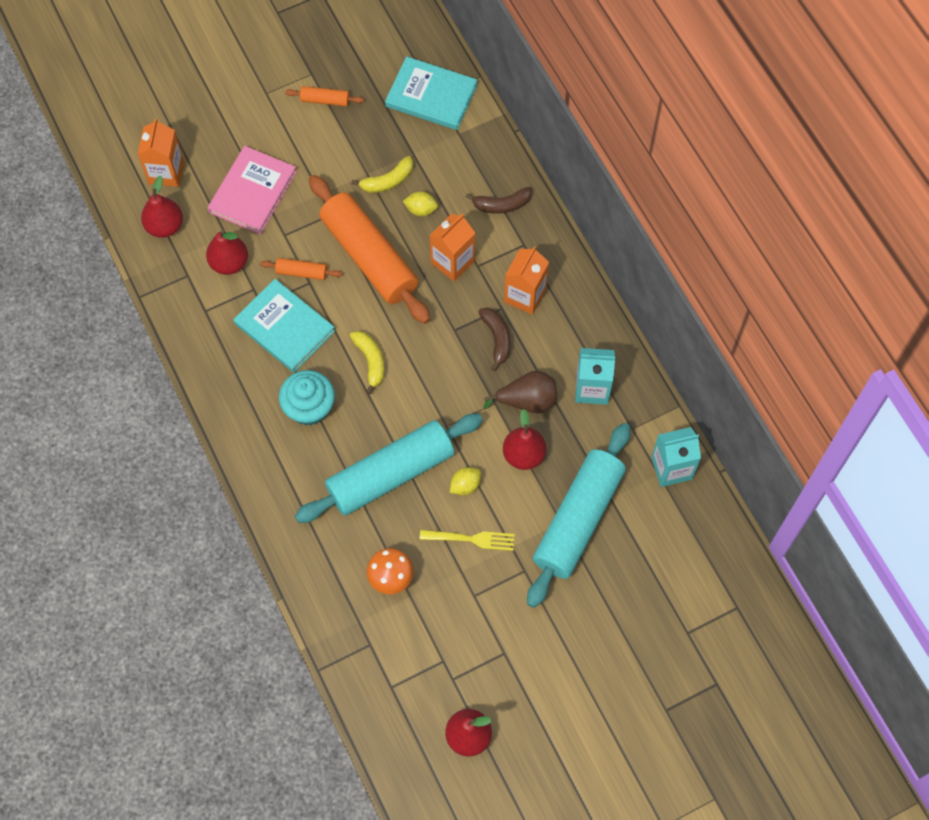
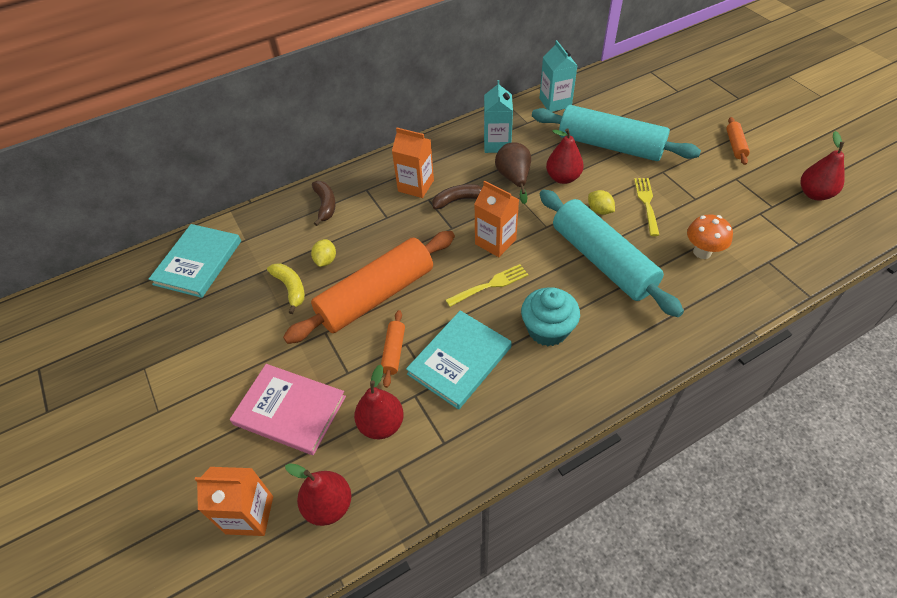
camera: 90 degrees left, 15 degrees down
orange rolling pin [285,86,364,106] -> orange rolling pin moved to [726,117,750,165]
yellow banana [350,331,384,394] -> yellow fork [446,264,528,307]
orange carton [430,214,475,281] -> orange carton moved to [475,180,519,257]

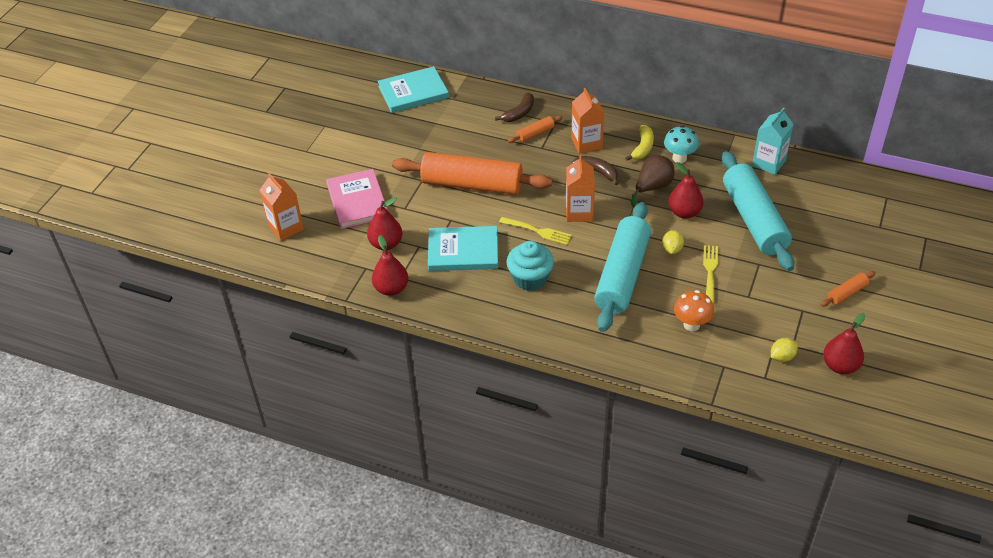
camera: 50 degrees right, 5 degrees down
yellow banana [267,263,305,314] -> yellow banana moved to [625,125,654,160]
red pear [285,463,351,526] -> red pear moved to [372,235,408,296]
yellow lemon [311,239,336,267] -> yellow lemon moved to [771,338,798,362]
orange rolling pin [381,310,405,388] -> orange rolling pin moved to [508,116,563,143]
turquoise carton [484,80,513,153] -> turquoise mushroom [664,126,699,163]
yellow fork [634,178,659,236] -> yellow fork turned 45 degrees counterclockwise [703,245,718,303]

